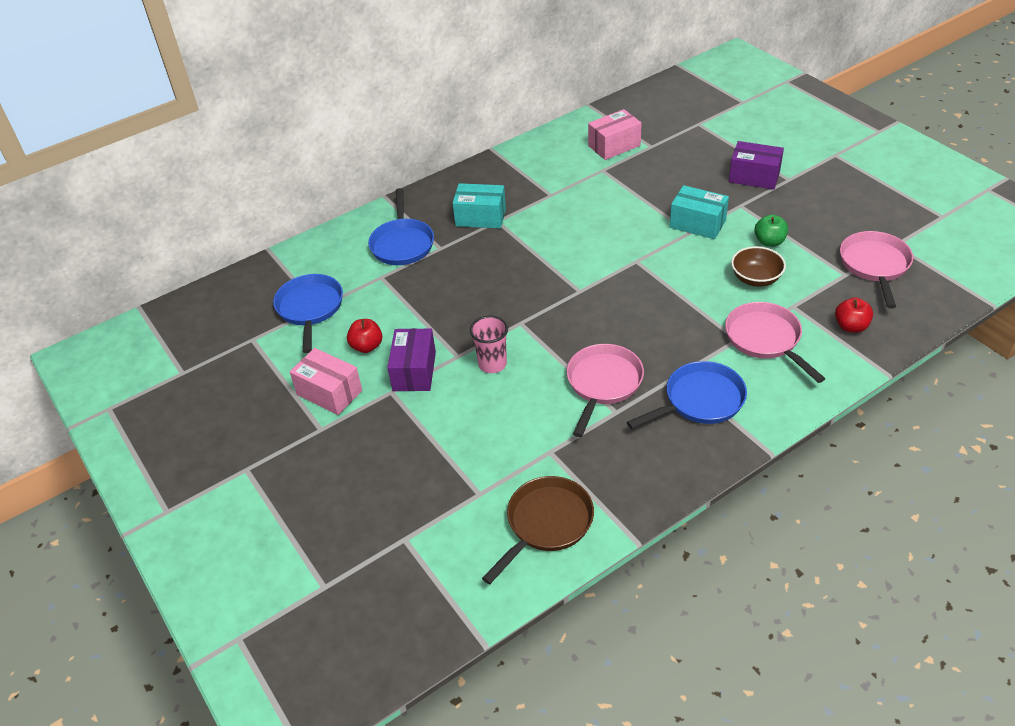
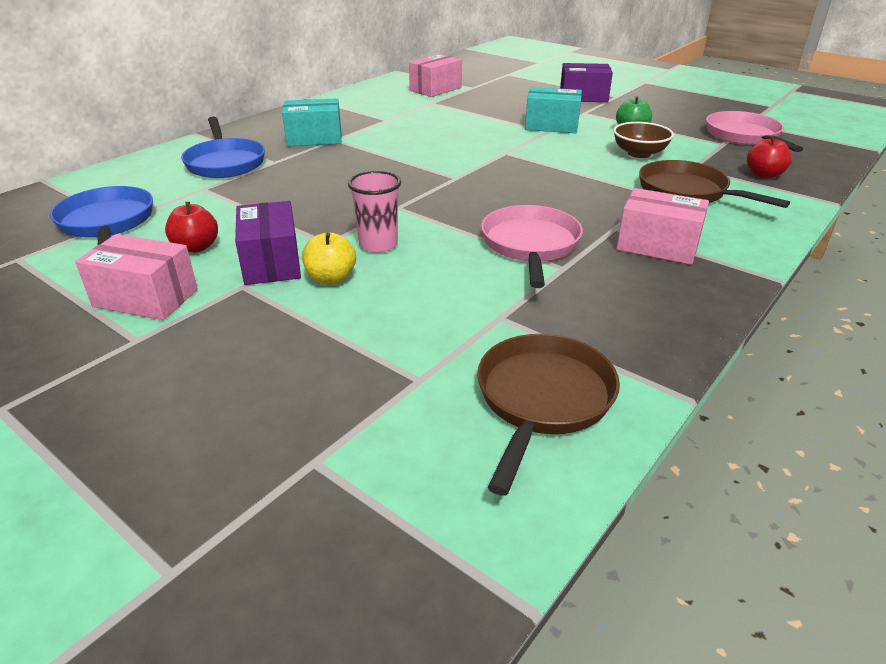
camera: 20 degrees left, 10 degrees down
blue pan [627,361,747,429] -> pink box [616,188,709,265]
pink pan [725,302,825,383] -> brown pan [639,160,790,208]
none -> yellow apple [302,232,356,284]

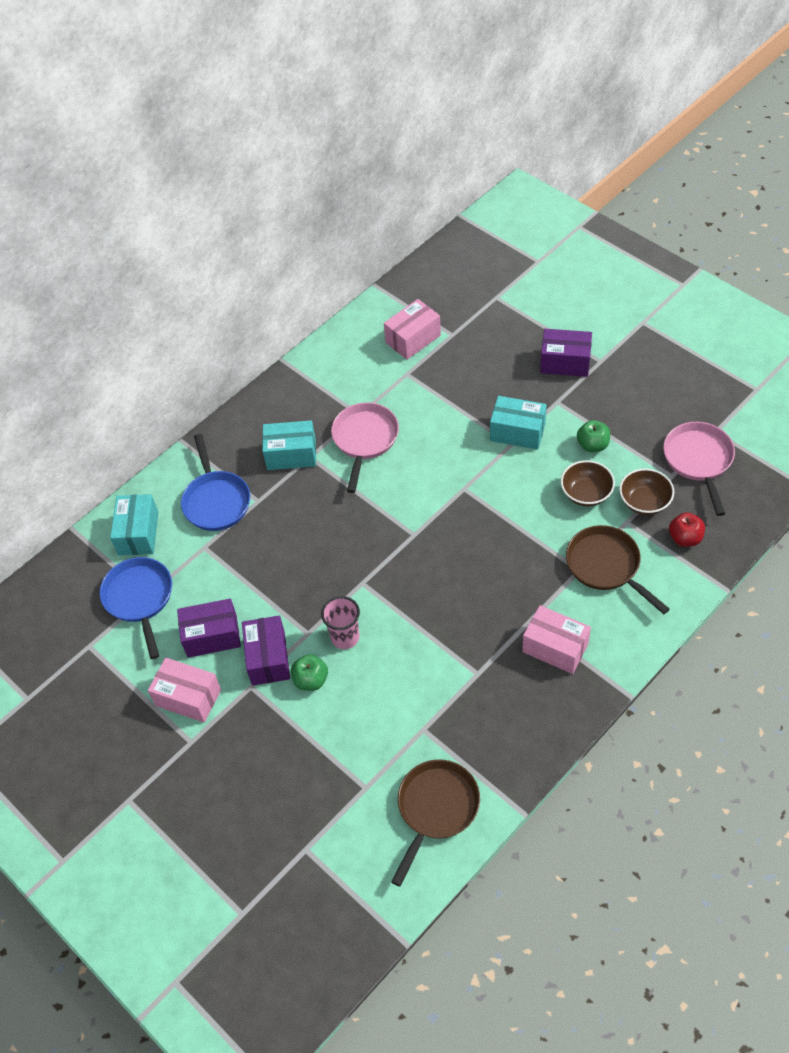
camera: 10 degrees right, 20 degrees up
red apple [165,202,218,253] -> purple box [177,599,241,658]
yellow apple [302,232,356,284] -> green apple [291,654,328,691]
pink pan [481,205,583,288] -> pink pan moved to [331,402,399,493]
none -> turquoise box [110,494,159,556]
none -> brown bowl [619,468,674,515]

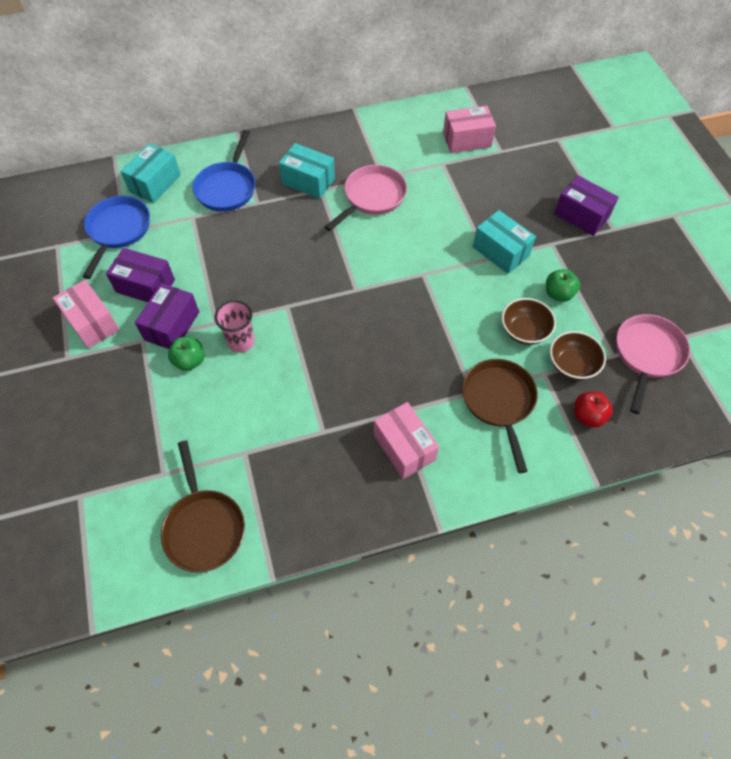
camera: 25 degrees right, 5 degrees up
brown pan [391,760,480,886] -> brown pan turned 105 degrees clockwise [161,440,245,572]

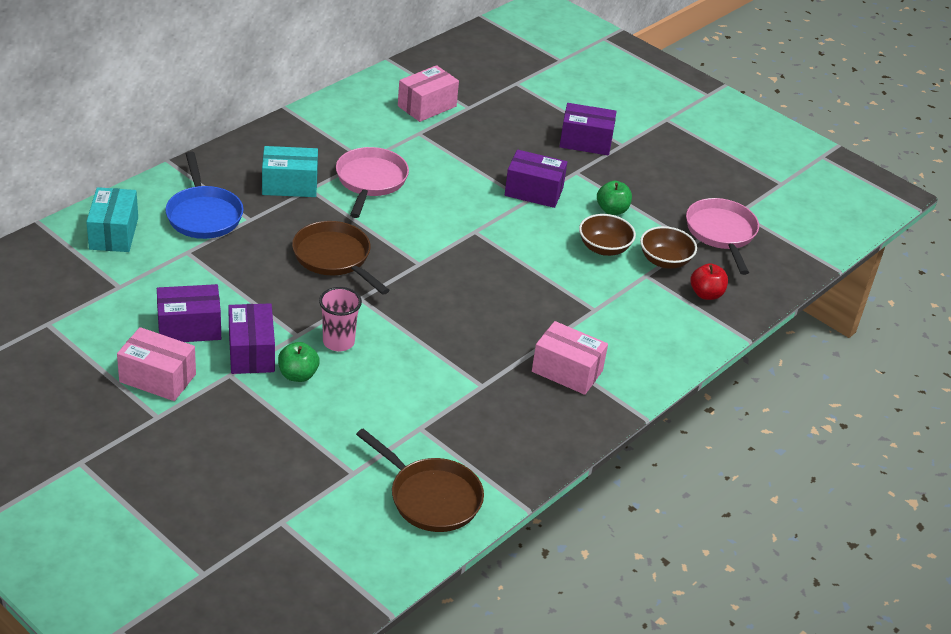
camera: 35 degrees left, 20 degrees down
blue pan [83,196,150,279] -> none
brown pan [462,359,538,473] -> brown pan moved to [292,221,390,295]
turquoise box [473,210,536,274] -> purple box [505,150,567,208]

